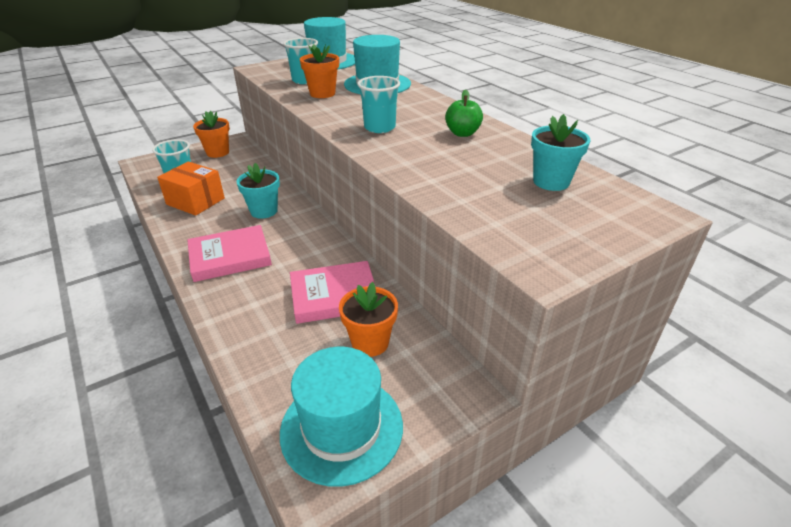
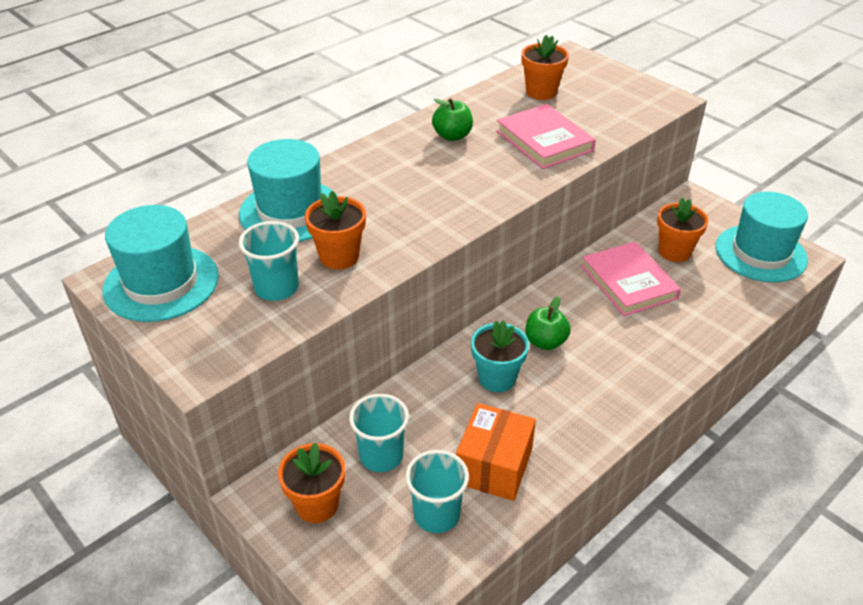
camera: 100 degrees left, 5 degrees up
pink book [187,225,272,282] -> pink book moved to [496,104,595,169]
turquoise cup [357,76,400,133] -> turquoise cup moved to [349,394,409,472]
turquoise flower pot [531,114,590,191] -> orange flower pot [521,35,569,100]
none -> green apple [526,296,571,350]

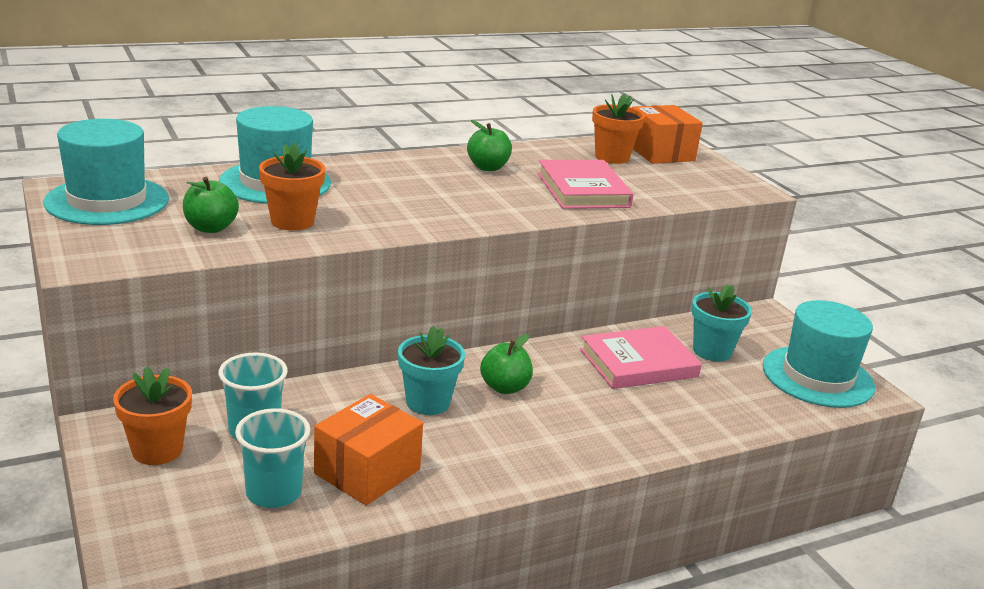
camera: 15 degrees right, 15 degrees down
turquoise cup [239,221,299,301] -> green apple [183,177,239,233]
pink book [581,242,681,316] -> pink book turned 75 degrees clockwise [580,326,702,389]
orange flower pot [657,197,709,262] -> turquoise flower pot [692,284,752,362]
none -> orange box [632,105,703,164]

